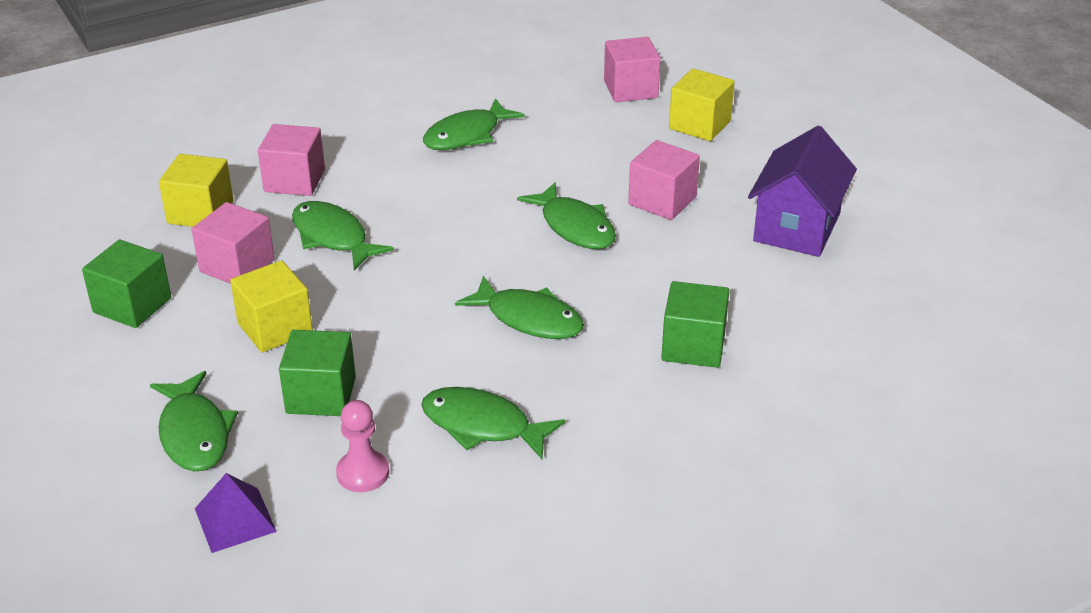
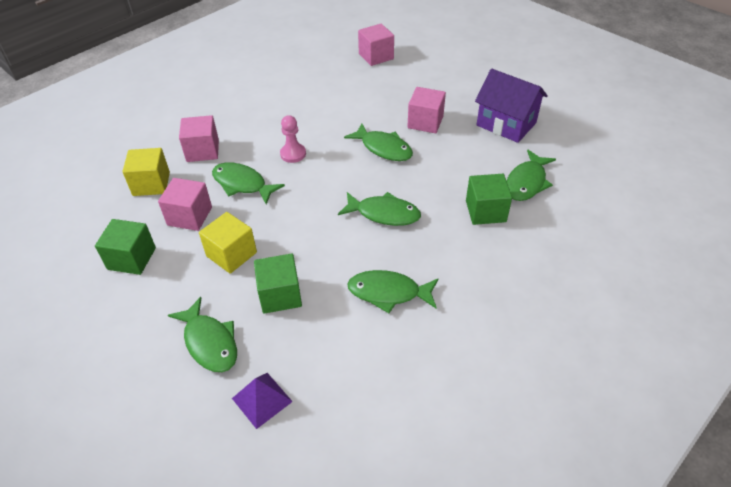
camera: 15 degrees left, 10 degrees up
pink pawn [336,400,389,492] -> pink pawn moved to [280,115,306,163]
green fish [423,98,525,150] -> green fish moved to [506,149,556,201]
yellow cube [669,69,735,141] -> none
purple house [748,126,857,257] -> purple house turned 60 degrees counterclockwise [475,69,548,143]

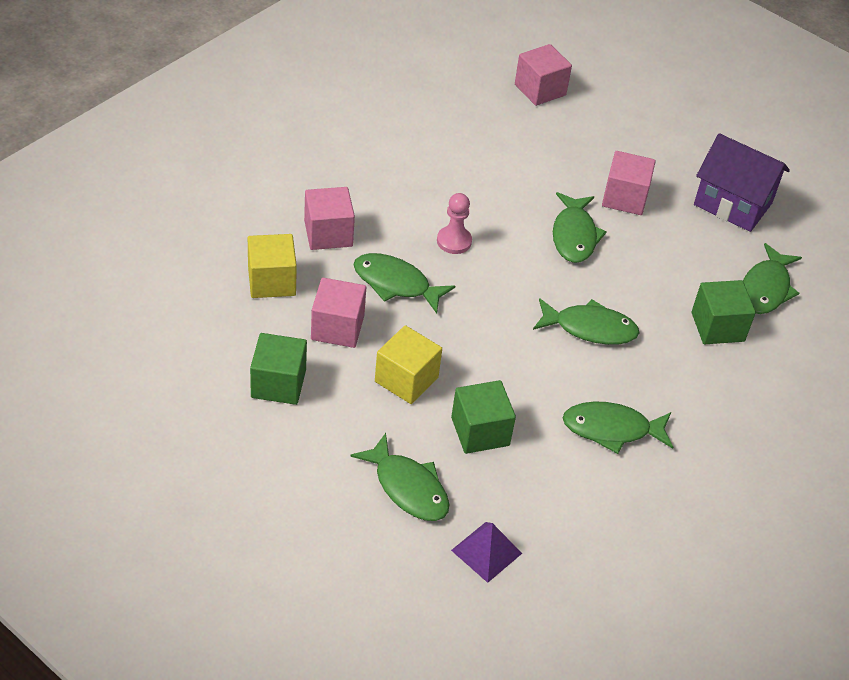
camera: 10 degrees left, 0 degrees up
green fish [344,123,413,161] -> green fish turned 60 degrees clockwise [553,192,607,263]

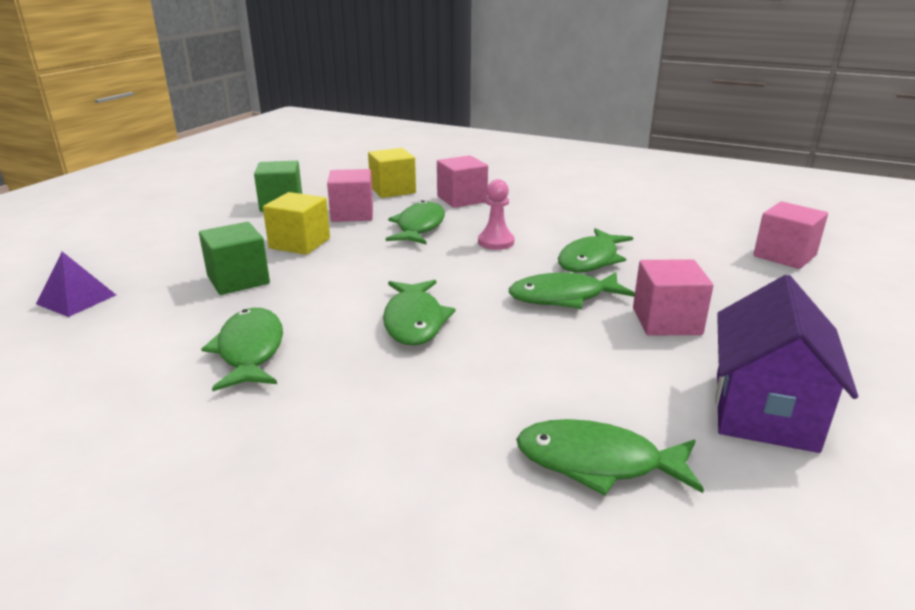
camera: 80 degrees right, 20 degrees down
green fish [350,433,450,521] -> green fish moved to [558,228,633,273]
green cube [692,280,756,344] -> none

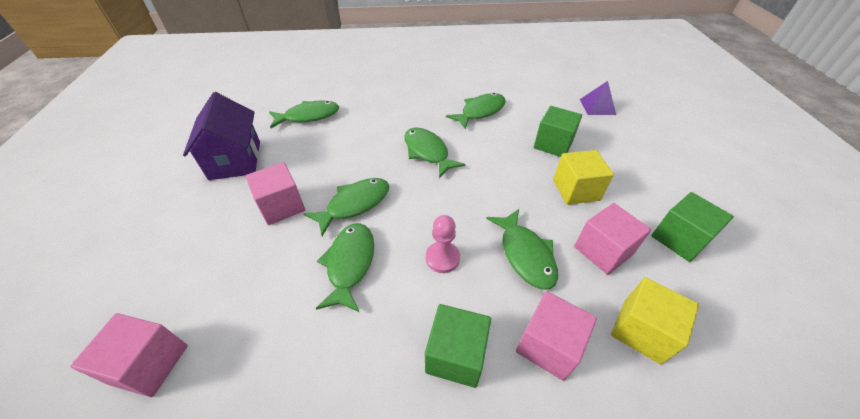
camera: 150 degrees right, 20 degrees up
green fish [201,308,283,391] -> green fish turned 90 degrees counterclockwise [446,93,506,129]
none -> green cube [425,304,491,388]

